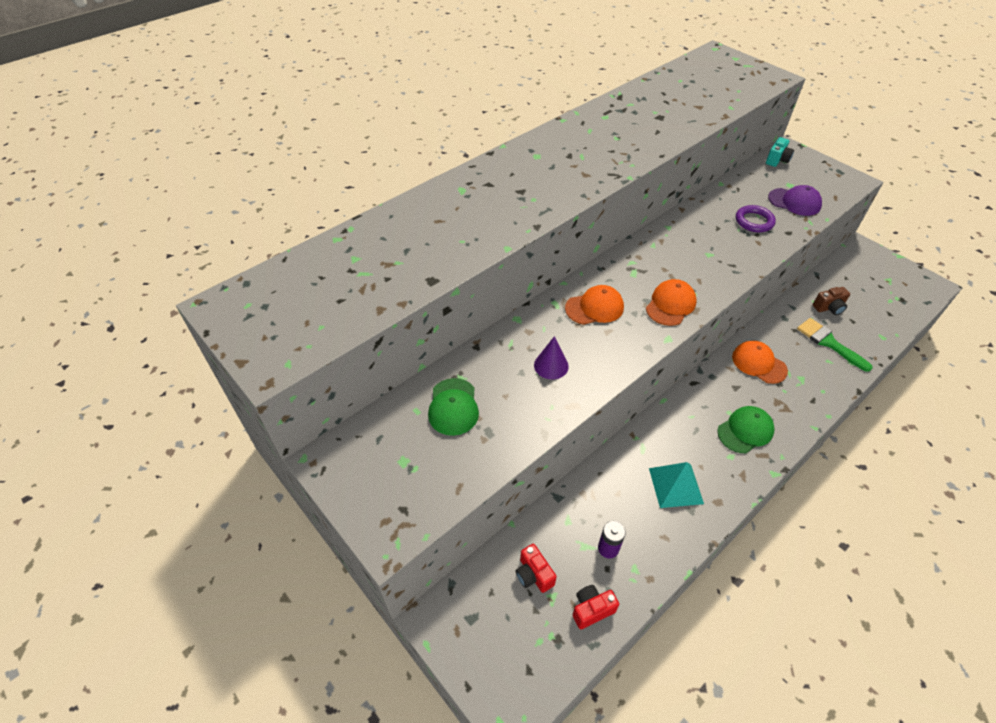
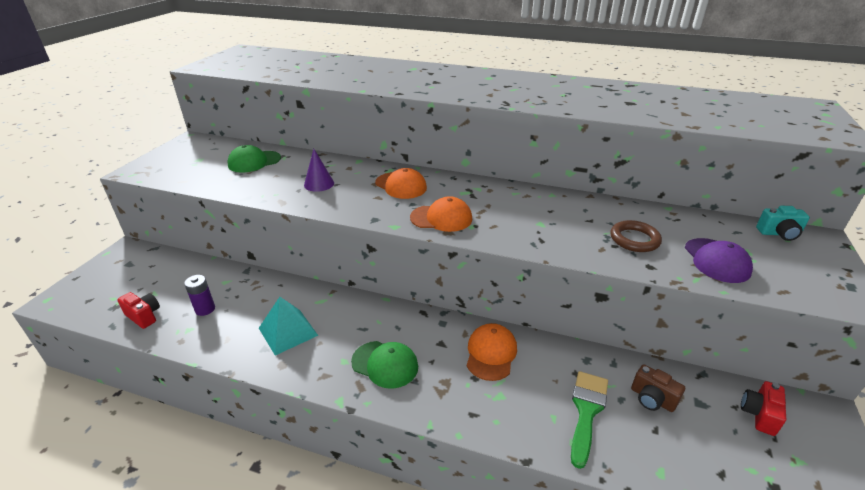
camera: 60 degrees right, 15 degrees down
red camera [516,544,557,593] -> red camera moved to [741,381,786,436]
purple ring [736,205,776,233] -> brown ring [610,220,662,252]

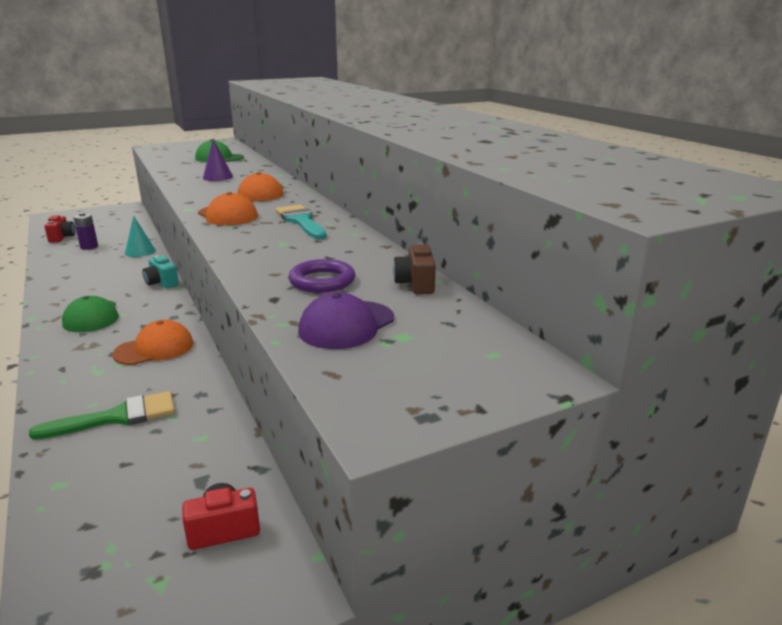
camera: 45 degrees right, 10 degrees down
turquoise pyramid [259,297,318,355] -> none
brown ring [610,220,662,252] -> purple ring [289,259,355,293]
brown camera [631,364,685,412] -> brown camera moved to [393,242,436,294]
turquoise camera [756,206,810,241] -> turquoise camera moved to [142,255,179,288]
none -> turquoise cone [125,215,156,257]
none -> turquoise brush [276,205,326,239]

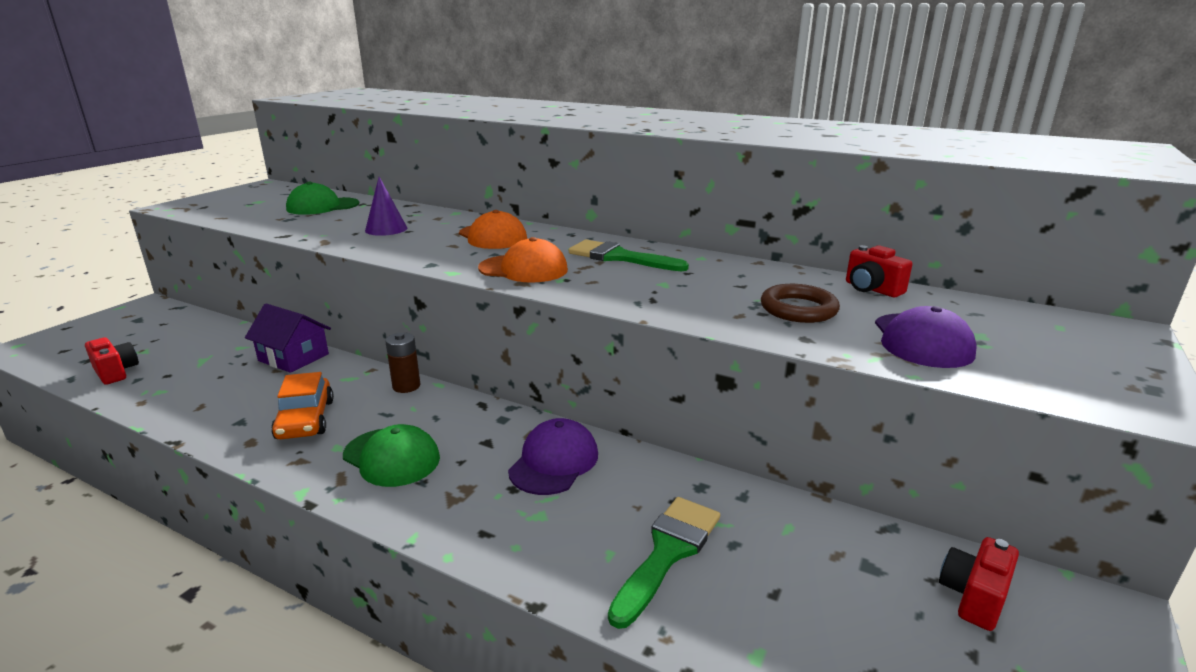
camera: 35 degrees left, 0 degrees up
purple battery [73,212,98,250] -> none
orange cap [112,320,194,365] -> purple cap [508,418,598,495]
turquoise cone [125,215,156,257] -> purple house [245,304,331,373]
turquoise camera [142,255,179,288] -> brown battery [385,332,420,393]
turquoise brush [276,205,326,239] -> green brush [569,239,689,271]
purple ring [289,259,355,293] -> brown ring [761,284,840,323]
brown camera [393,242,436,294] -> red camera [846,245,913,297]
none -> orange car [271,372,334,439]

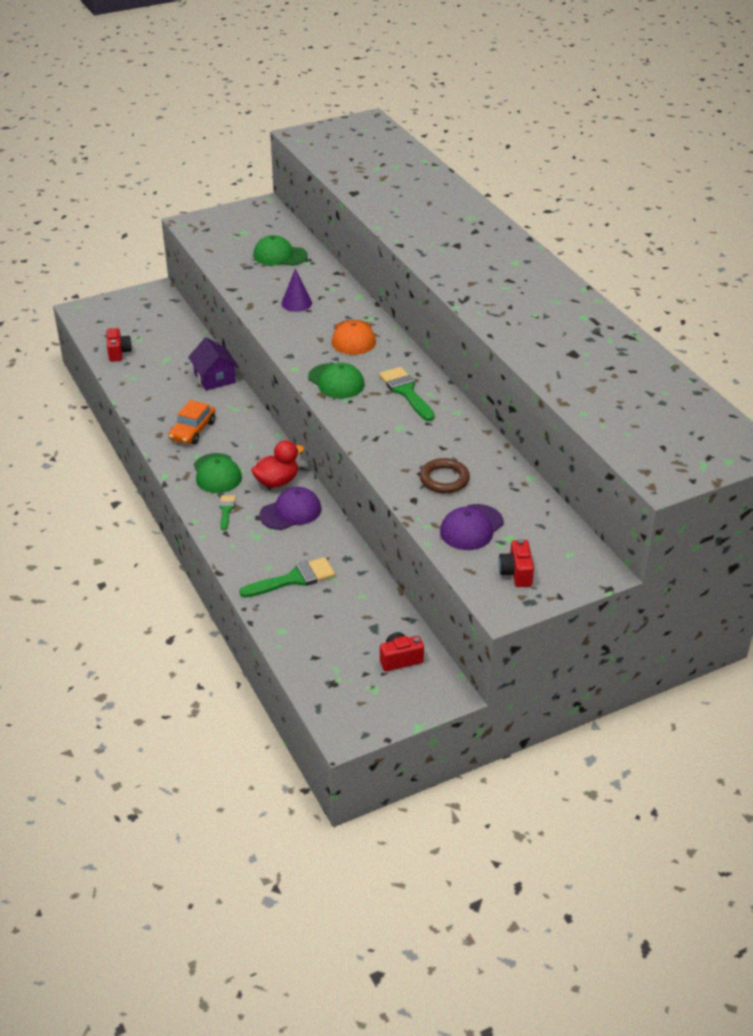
camera: 35 degrees right, 15 degrees up
brown battery [385,332,420,393] -> none
orange cap [478,237,568,283] -> green cap [308,363,365,399]
red camera [846,245,913,297] -> red camera moved to [499,539,534,587]
none -> green brush [219,495,236,530]
none -> red duck [251,440,304,488]

